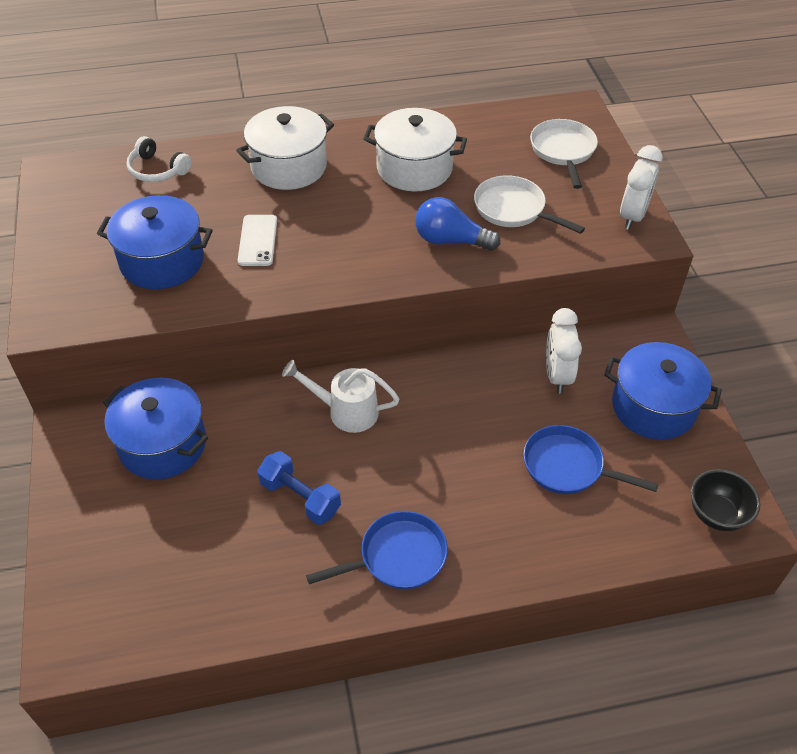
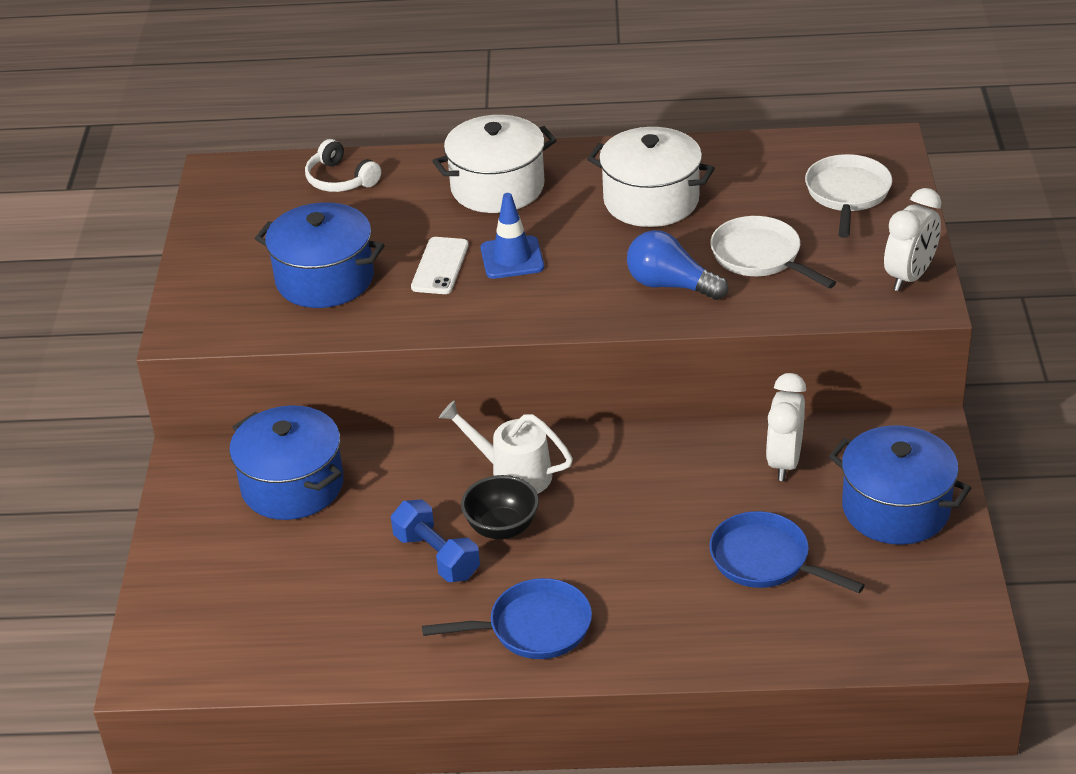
camera: 15 degrees right, 10 degrees down
black bowl [691,469,760,531] -> black bowl moved to [461,475,539,539]
none -> blue traffic cone [481,193,544,279]

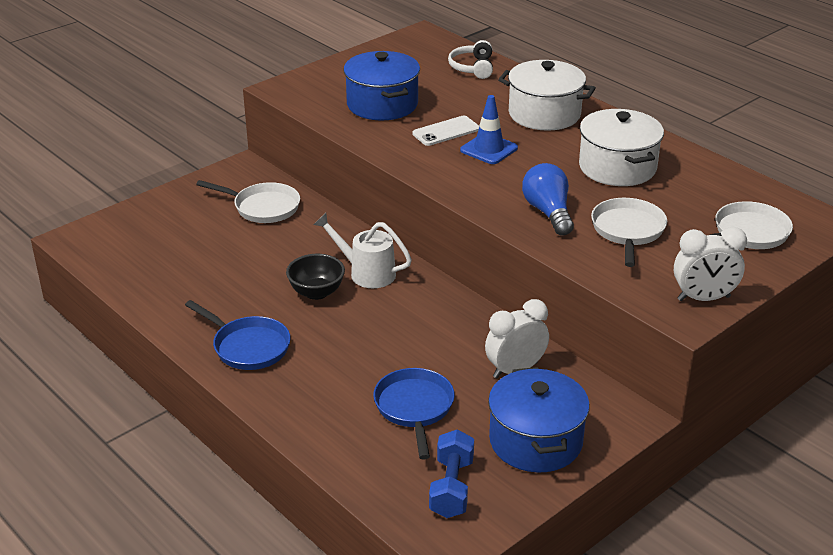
camera: 45 degrees right, 5 degrees down
blue pot [229,405,344,520] -> white pan [196,180,300,223]
blue dumbbell [391,499,480,582] -> blue dumbbell moved to [429,429,474,518]
white watering can [439,400,573,494] -> white watering can turned 45 degrees counterclockwise [313,213,412,288]

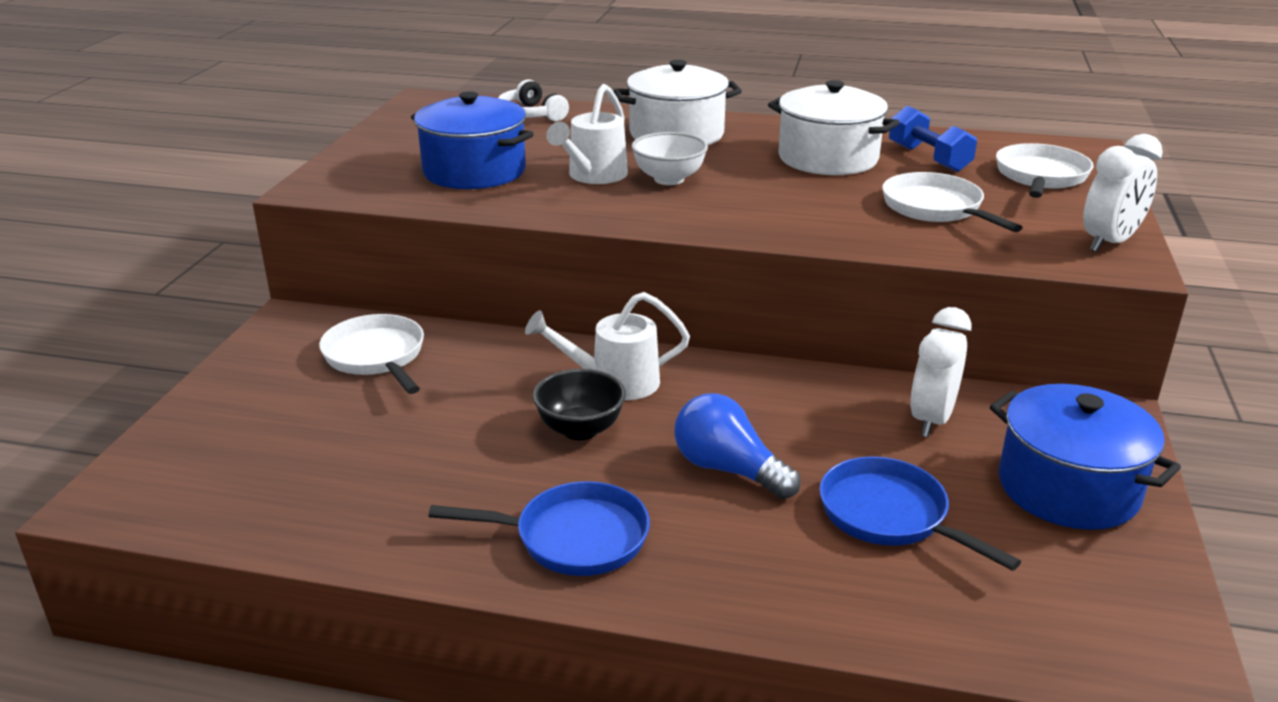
camera: 35 degrees left, 5 degrees down
white pan [196,180,300,223] -> white pan turned 105 degrees counterclockwise [319,314,424,394]
white phone [412,116,479,146] -> white watering can [546,84,628,184]
blue dumbbell [429,429,474,518] -> blue dumbbell moved to [889,106,977,172]
blue traffic cone [460,95,518,164] -> white bowl [631,132,708,185]
blue light bulb [522,163,574,235] -> blue light bulb moved to [675,393,801,499]

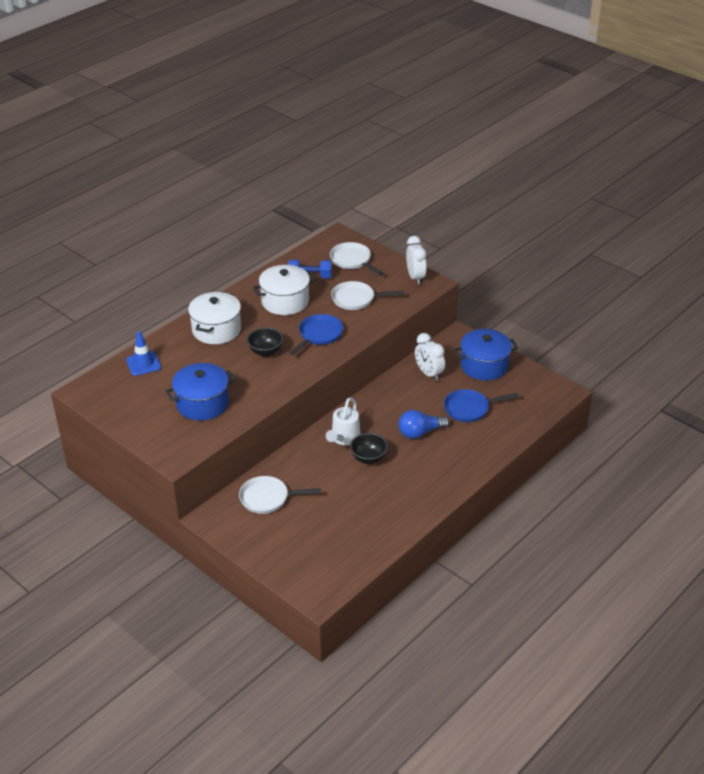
camera: 60 degrees left, 10 degrees up
blue pan [428,481,650,576] -> blue pan moved to [289,314,343,355]
white headphones [499,79,569,121] -> blue traffic cone [126,331,161,376]
white watering can [546,84,628,184] -> none
white bowl [631,132,708,185] -> black bowl [247,327,283,357]

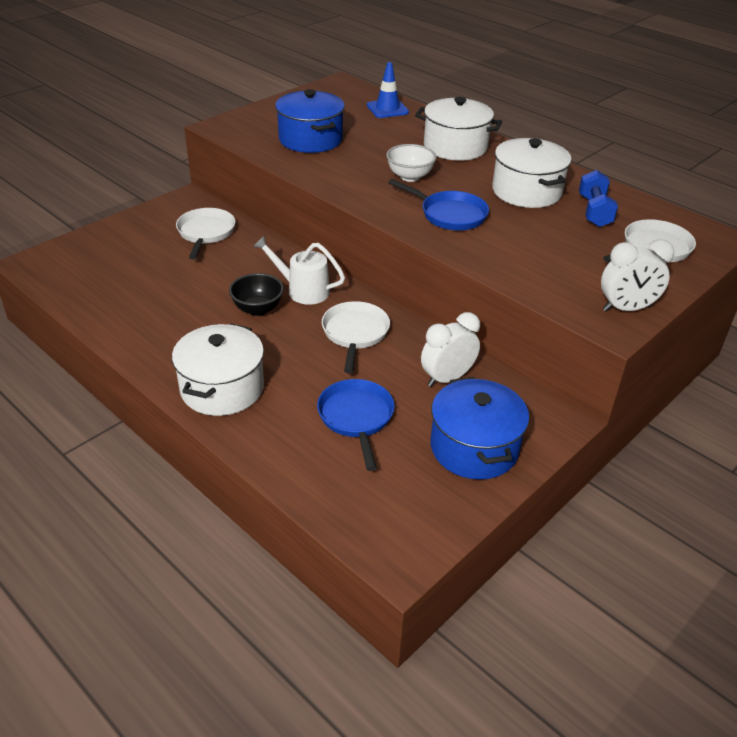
camera: 90 degrees right, 0 degrees up
black bowl [247,327,283,357] -> white bowl [386,144,437,182]
white pan [331,281,403,310] -> white pan moved to [322,301,390,373]
blue light bulb [399,410,450,439] -> none
none -> white pot [172,323,264,416]

